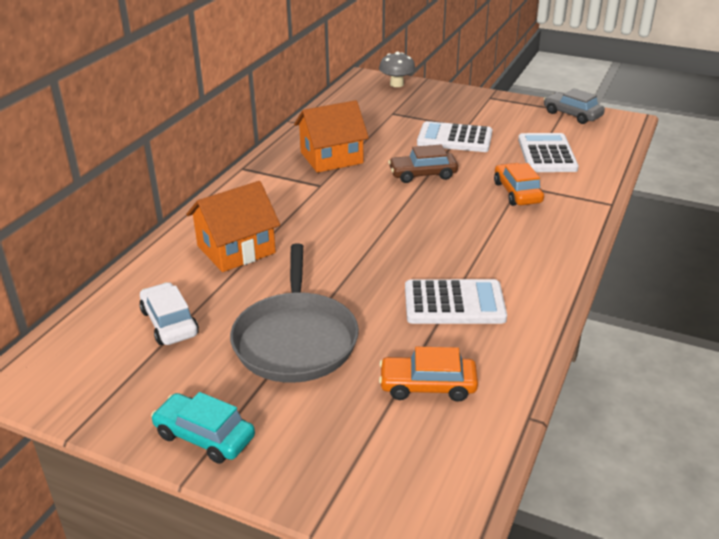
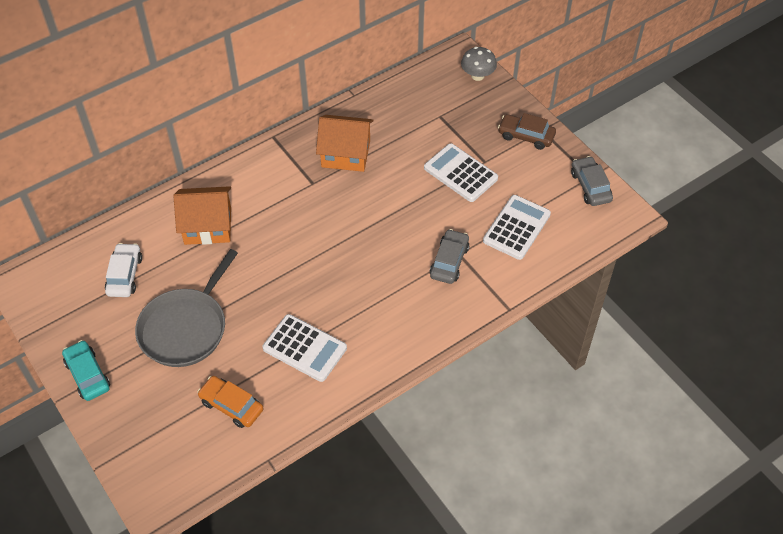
camera: 30 degrees right, 20 degrees up
brown car [388,144,458,183] -> brown car moved to [498,113,556,150]
orange car [494,163,544,206] -> grey car [430,229,470,284]

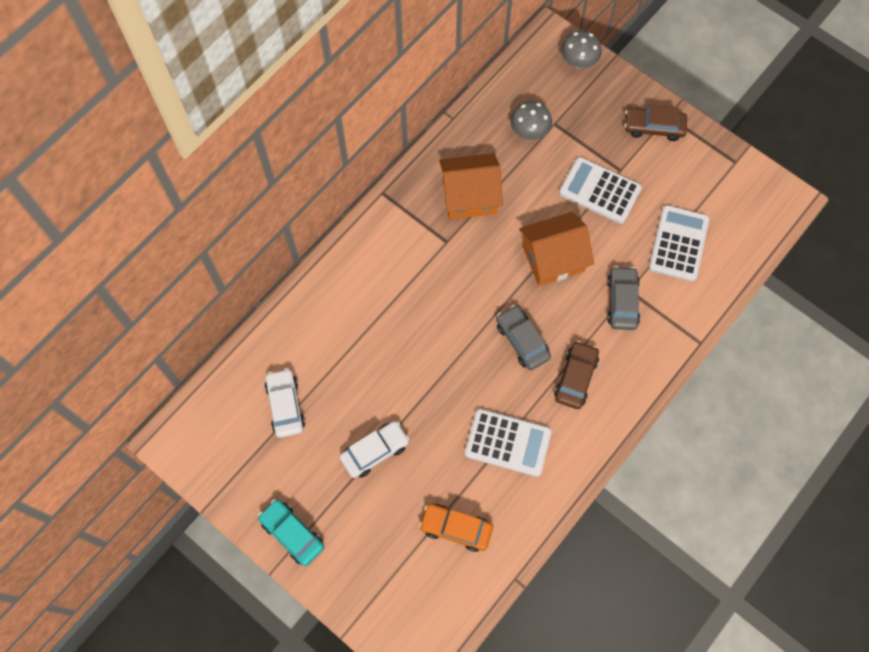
camera: 15 degrees left, 15 degrees up
grey pan [135,249,238,367] -> white car [339,421,410,478]
orange house [173,186,231,245] -> orange house moved to [519,212,594,286]
grey car [571,156,613,206] -> grey car moved to [496,305,551,370]
none -> grey mushroom [511,101,552,140]
none -> brown car [554,341,599,409]

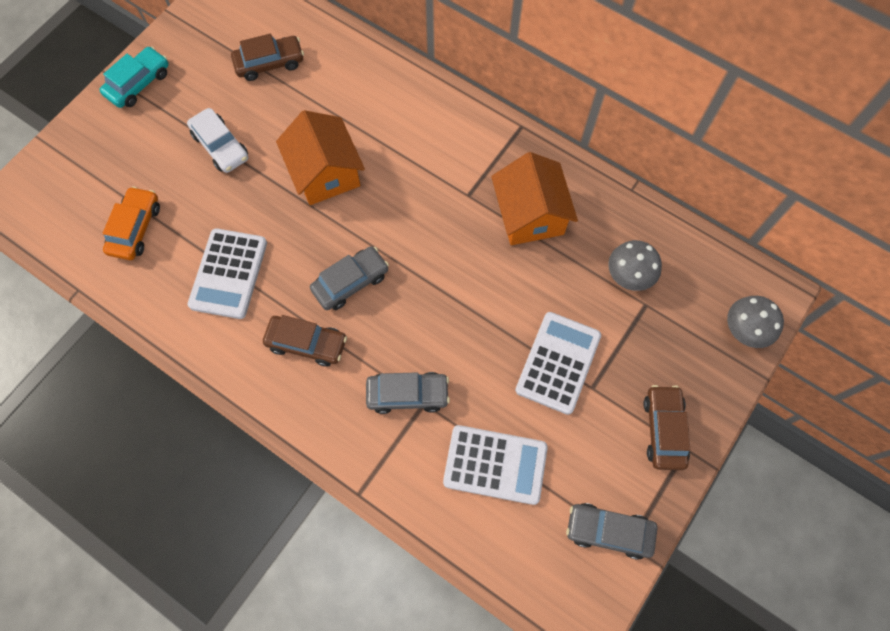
camera: 85 degrees right, 0 degrees up
white car [265,368,305,438] -> brown car [231,34,304,81]
orange house [519,212,594,286] -> orange house moved to [276,110,365,205]
none -> grey car [566,503,658,560]

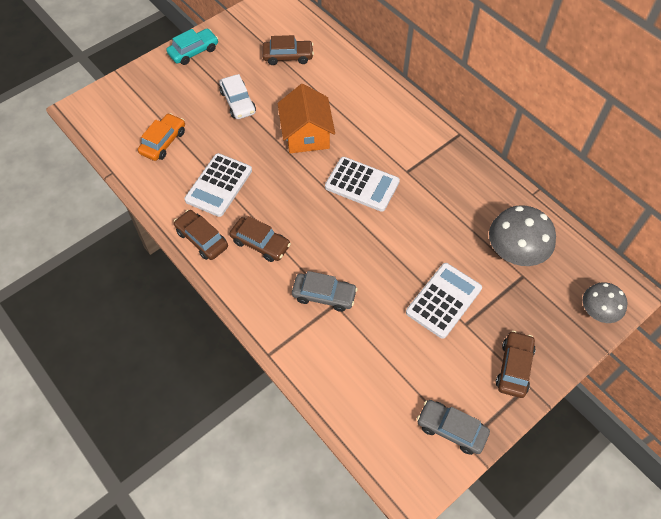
camera: 15 degrees right, 10 degrees down
grey car [310,246,389,310] -> none
white calculator [443,425,548,505] -> white calculator moved to [325,157,400,212]
orange house [491,152,578,245] -> none
grey mushroom [608,240,662,291] -> grey mushroom [489,205,556,266], size x1.58
none -> brown car [174,210,228,260]

